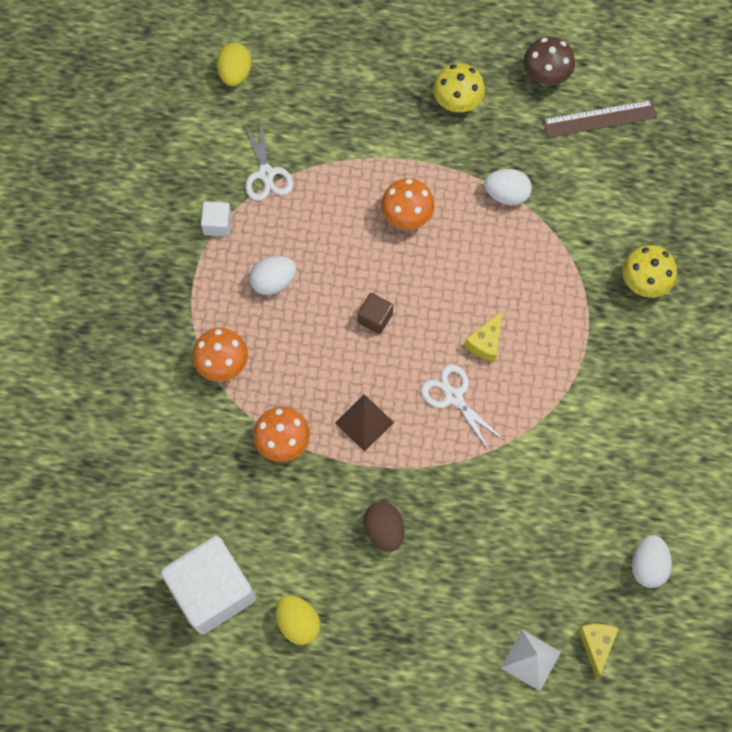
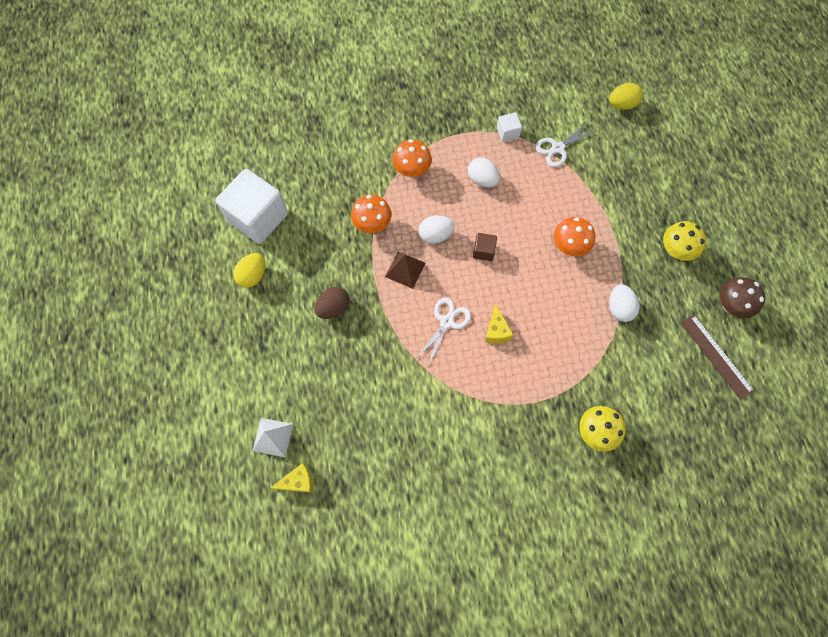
camera: 70 degrees right, 0 degrees up
yellow cheese [464,311,502,362] -> yellow cheese turned 105 degrees counterclockwise [485,304,513,343]
white egg [632,535,672,588] -> white egg moved to [419,215,455,244]

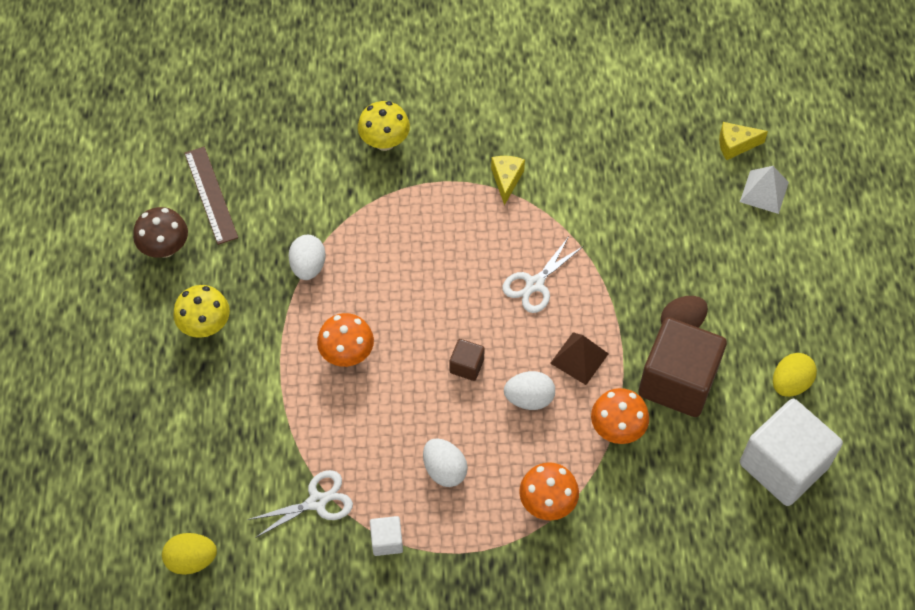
camera: 170 degrees left, 10 degrees down
yellow cheese [485,304,513,343] -> yellow cheese moved to [491,156,525,205]
none -> brown cube [638,317,727,417]

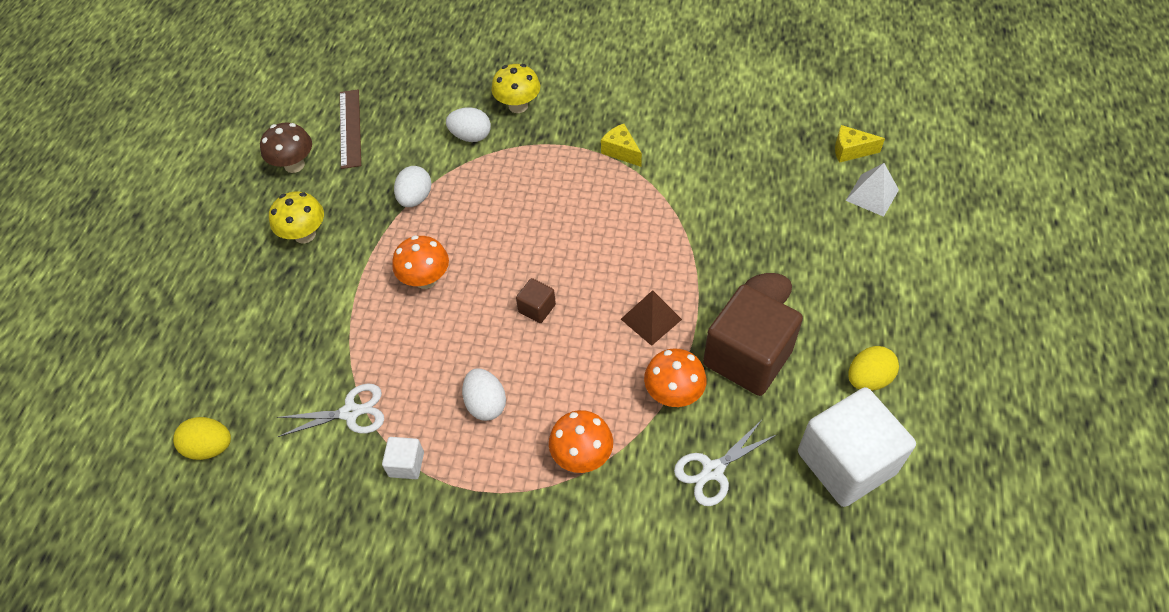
camera: 15 degrees right, 5 degrees down
yellow cheese [491,156,525,205] -> yellow cheese turned 60 degrees counterclockwise [601,124,642,167]
white scissors [502,238,584,313] -> white scissors moved to [674,420,778,506]
white egg [504,371,555,410] -> white egg moved to [446,107,491,142]

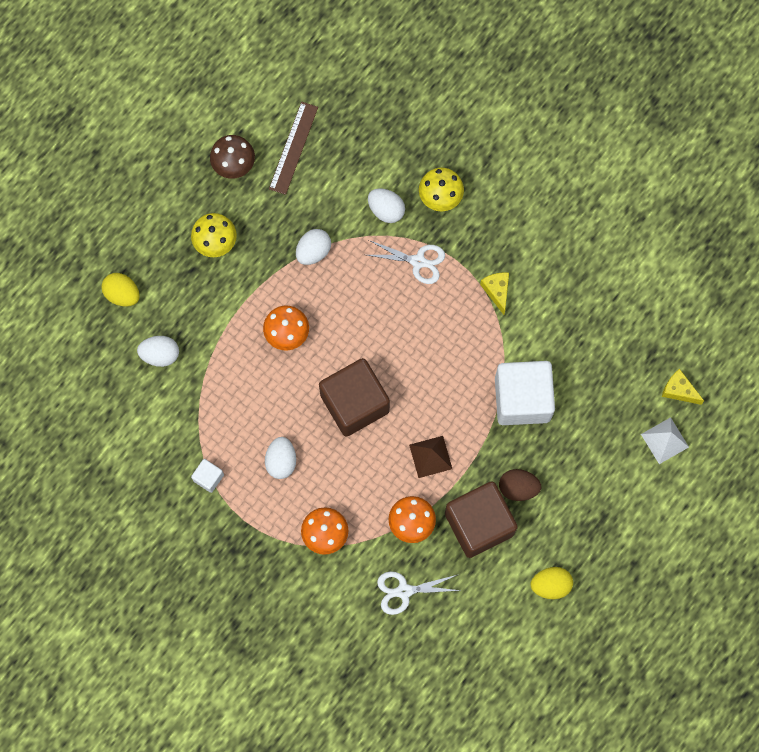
camera: 25 degrees right, 20 degrees up
yellow egg [173,417,231,460] -> yellow egg moved to [101,273,140,306]
white scissors [277,384,384,437] -> white scissors moved to [367,240,445,284]
brown cube [516,278,556,323] -> brown cube [319,358,390,437], size x2.30
white cube [798,387,916,507] -> white cube moved to [495,361,555,425]
none -> white egg [137,336,179,367]

